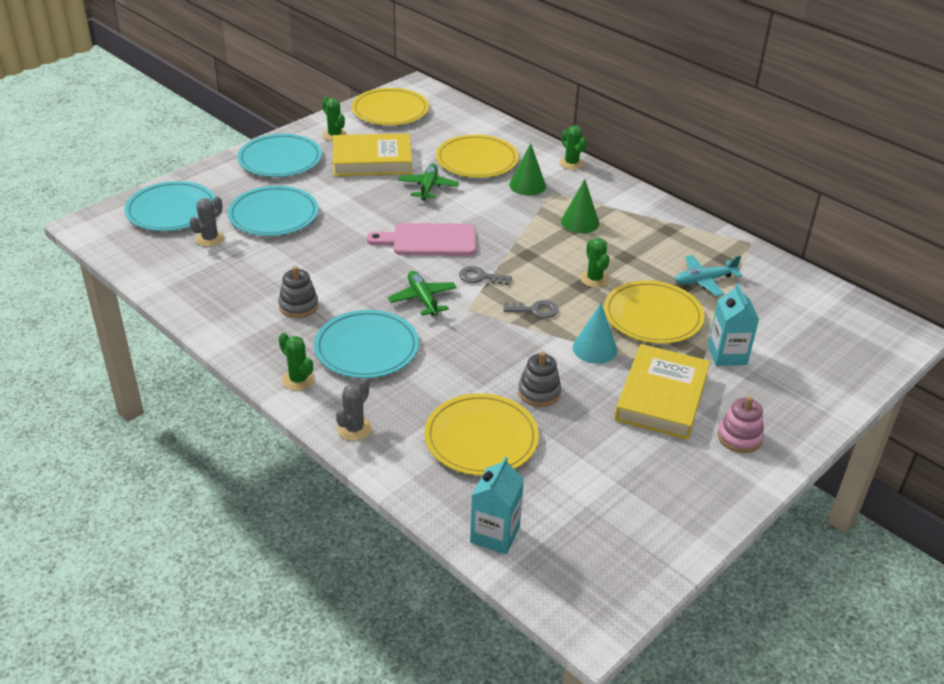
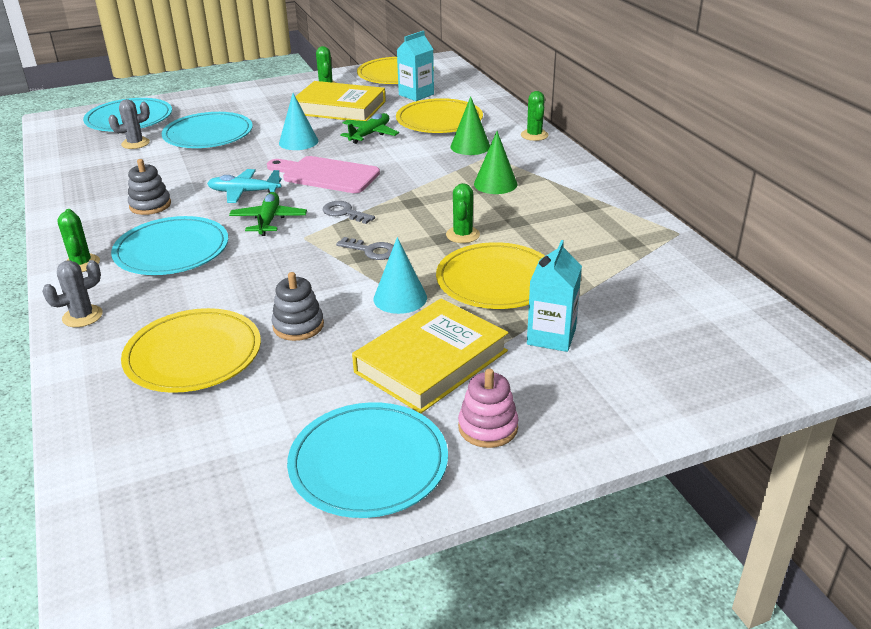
camera: 25 degrees right, 5 degrees down
turquoise plate [238,134,322,177] -> turquoise plate moved to [287,402,448,518]
turquoise carton [470,456,524,554] -> turquoise carton moved to [397,31,434,101]
turquoise plane [674,255,743,296] -> turquoise plane moved to [207,169,282,203]
none -> turquoise cone [279,93,318,150]

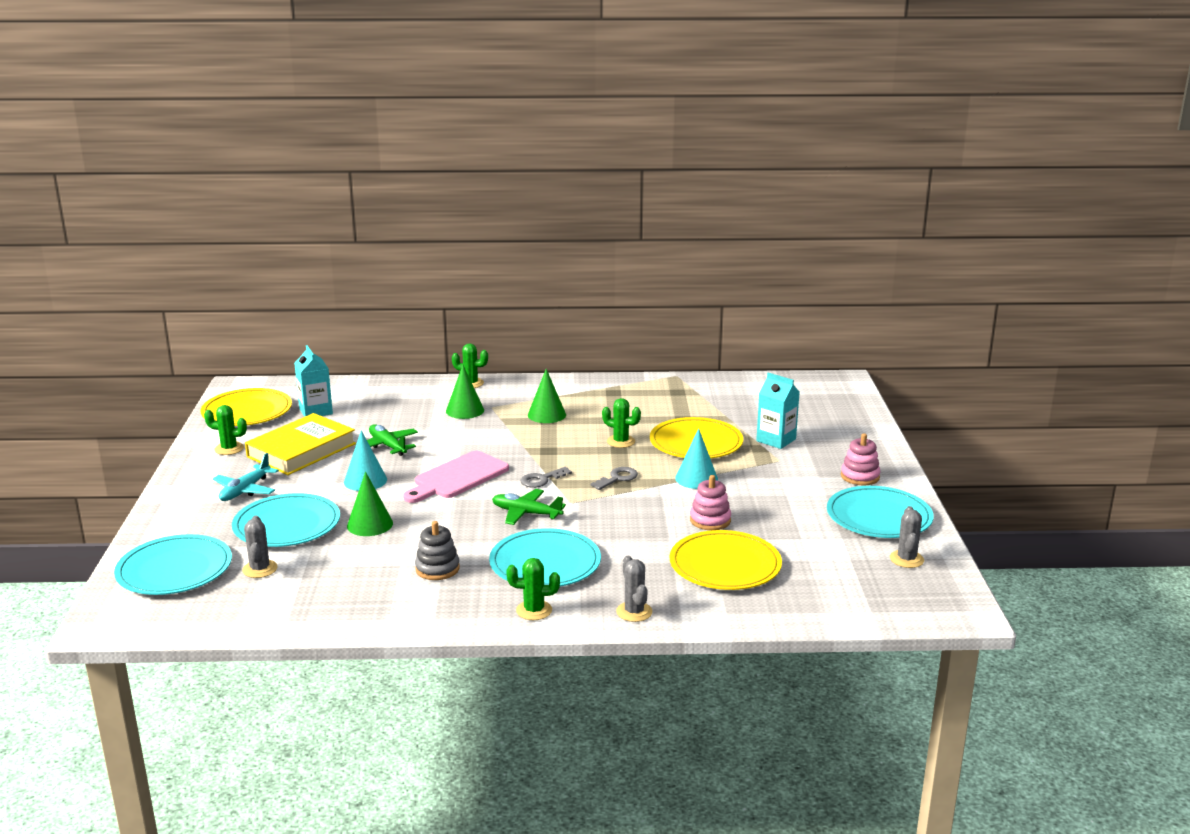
camera: 70 degrees left, 10 degrees down
turquoise plane [207,169,282,203] -> turquoise plane moved to [213,453,279,501]
grey stacking toy [272,272,324,341] -> pink stacking toy [690,475,731,530]
yellow book [352,298,508,414] -> none
yellow plate [396,98,483,133] -> none
none -> green cone [347,471,393,536]
none -> grey cactus [890,506,924,568]

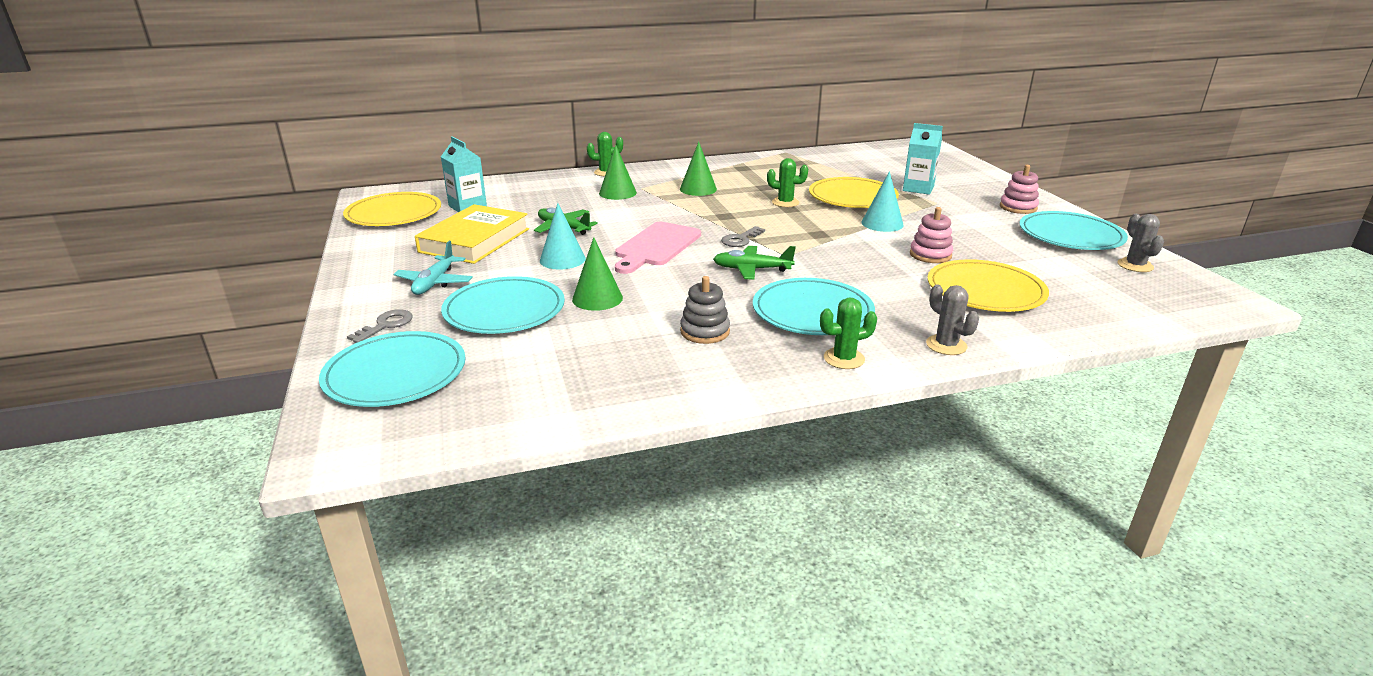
camera: 15 degrees left, 5 degrees up
green cactus [204,405,247,455] -> none
grey cactus [242,516,278,578] -> none
grey key [591,467,638,490] -> grey key moved to [347,309,413,343]

